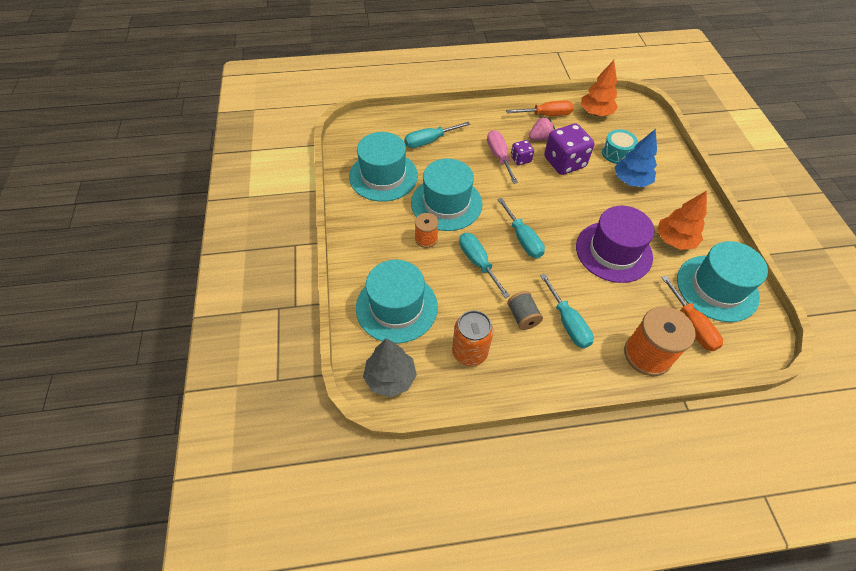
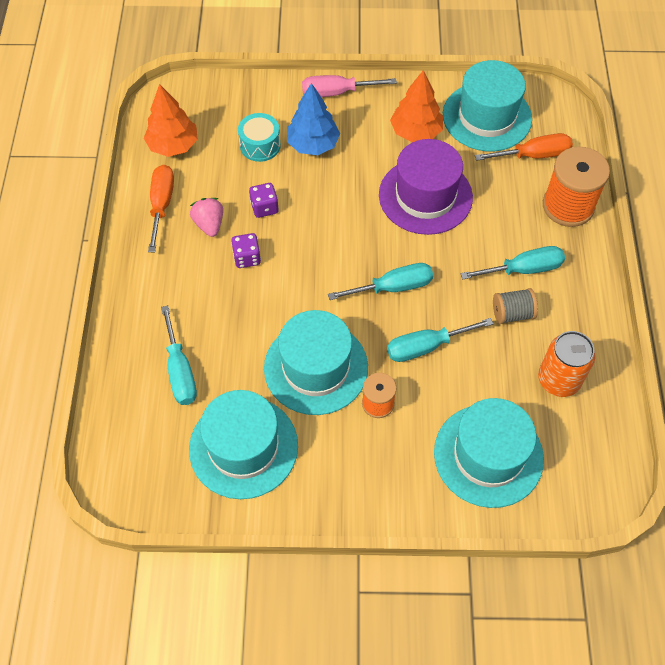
camera: 80 degrees left, 5 degrees up
grey tree [363,338,417,397] -> none
pink screwdriver [487,130,518,184] -> pink screwdriver moved to [302,75,397,97]
purple dice [544,123,595,175] -> purple dice [249,183,279,218], size x0.51

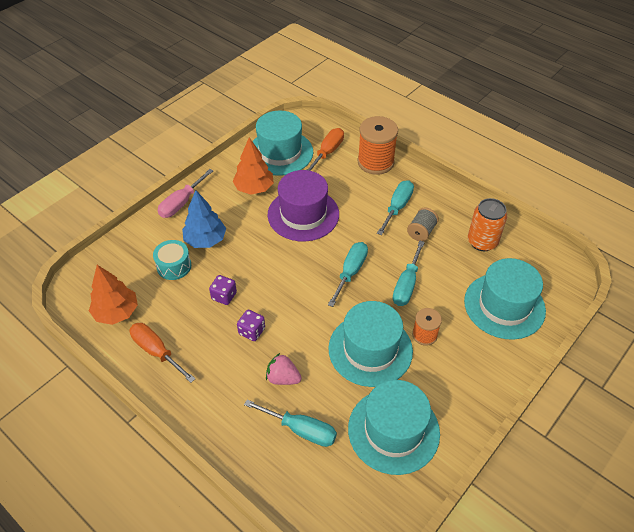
camera: 50 degrees left, 10 degrees down
pink strawberry [190,198,223,237] -> pink strawberry moved to [266,353,302,385]

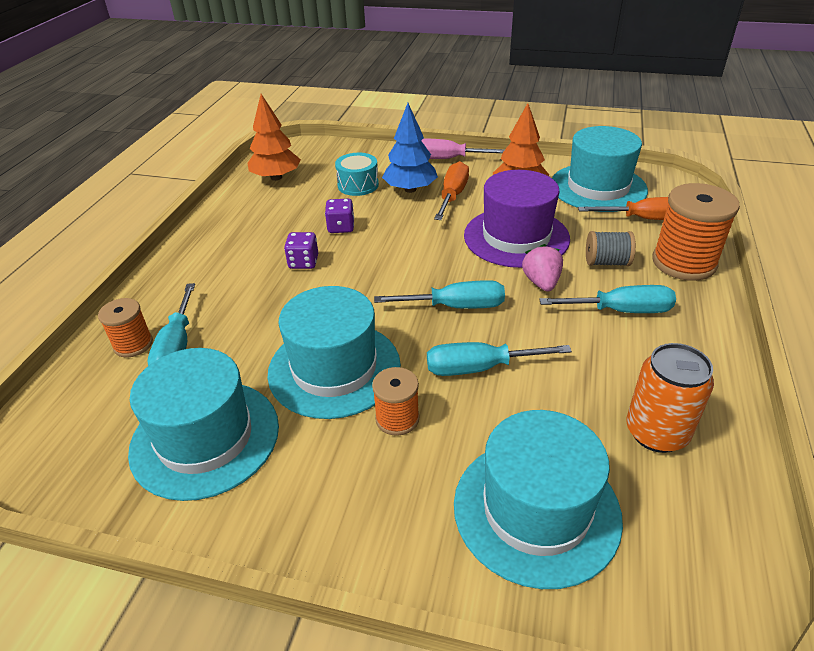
camera: 65 degrees right, 10 degrees down
orange screwdriver [130,323,195,383] -> orange screwdriver moved to [434,161,469,220]
pink strawberry [266,353,302,385] -> pink strawberry moved to [522,244,563,291]
grey spool [407,208,439,241] -> grey spool moved to [586,231,636,266]
none -> orange spool [98,298,153,358]

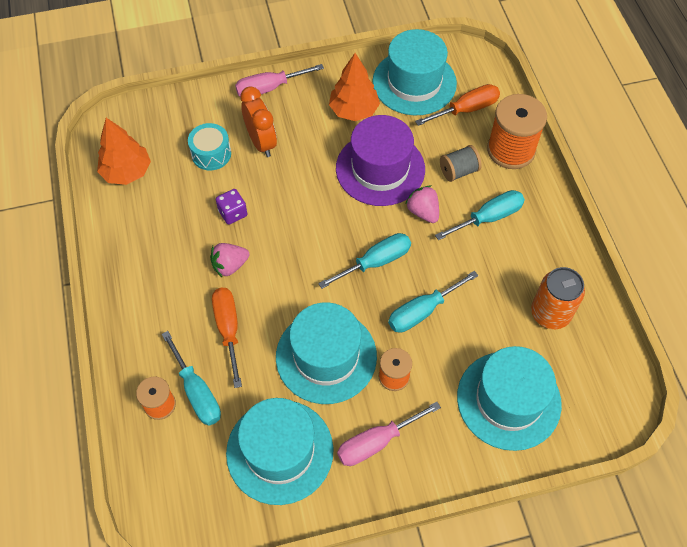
camera: 30 degrees left, 20 degrees up
purple dice [284,232,318,269] -> pink strawberry [210,243,249,277]
blue tree [382,103,438,193] -> orange clock [240,86,277,157]
orange screwdriver [434,161,469,220] -> orange screwdriver moved to [212,288,242,388]
none -> pink screwdriver [337,402,441,466]

